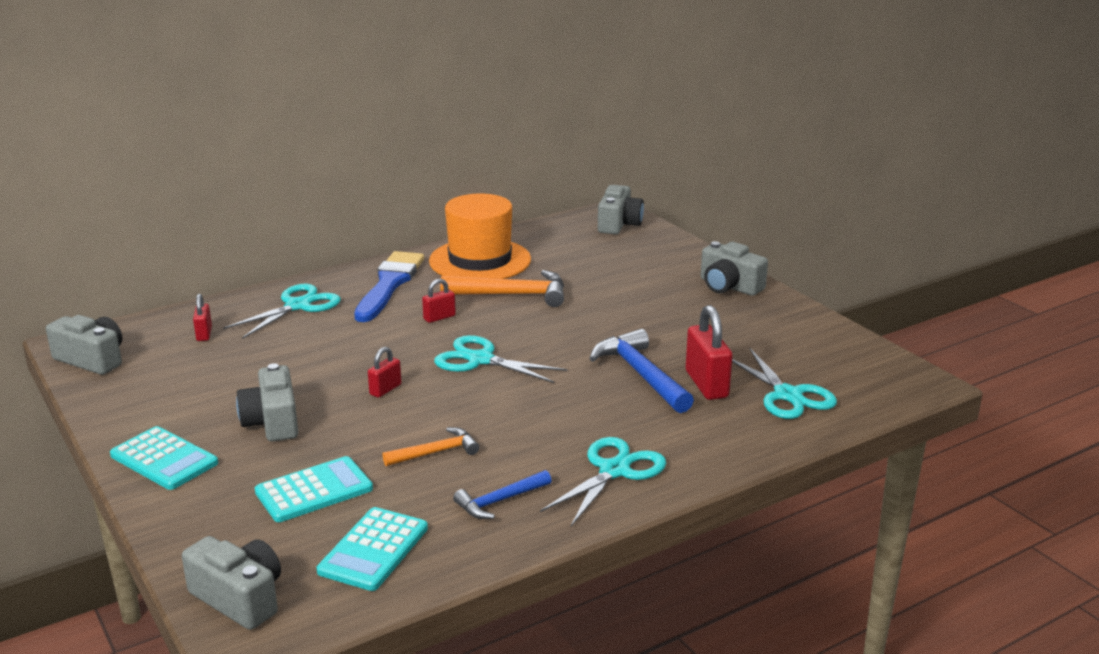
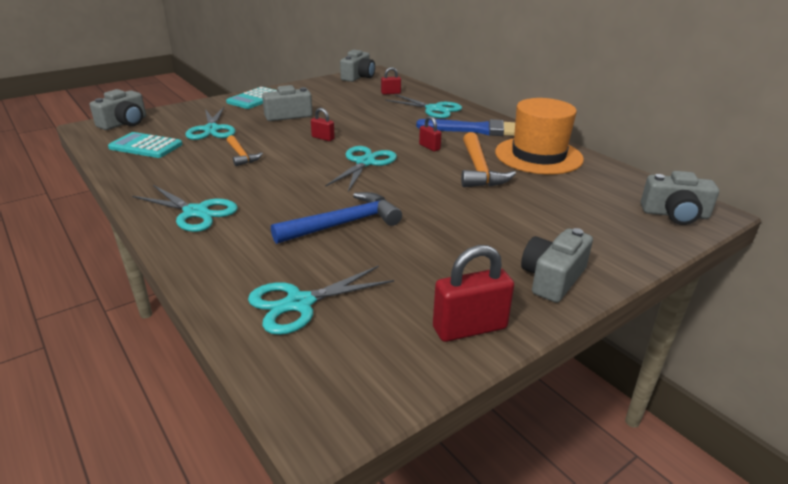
camera: 85 degrees right, 5 degrees up
turquoise calculator [255,456,373,522] -> turquoise scissors [185,107,236,140]
blue hammer [453,470,551,519] -> none
red padlock [686,305,733,400] -> red padlock moved to [433,245,514,342]

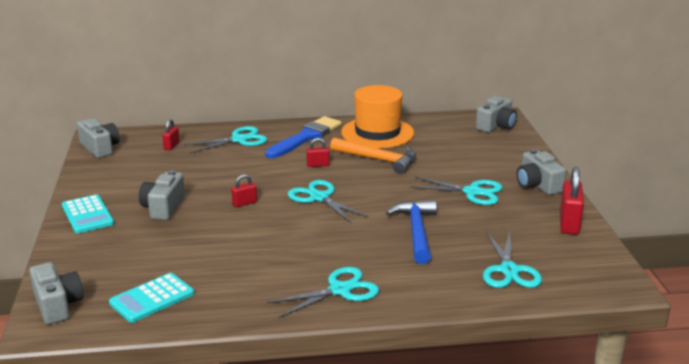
camera: 60 degrees left, 5 degrees down
turquoise scissors [185,107,236,140] -> turquoise scissors moved to [410,176,503,205]
orange hammer [227,135,263,166] -> none

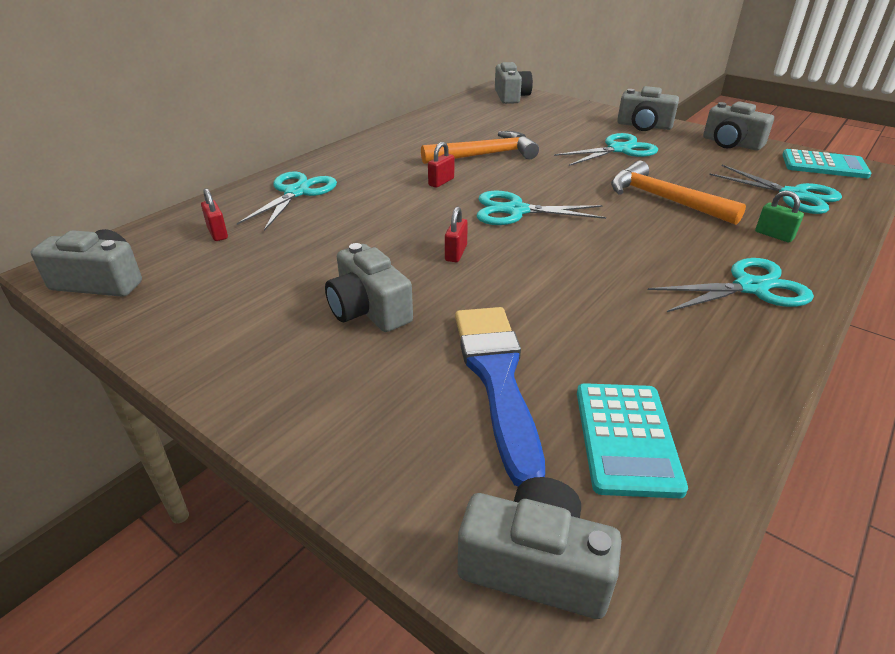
camera: 45 degrees left, 10 degrees up
turquoise calculator [62,194,114,233] -> turquoise calculator moved to [782,149,872,178]
blue brush [265,116,342,158] -> blue brush moved to [455,307,545,487]
turquoise scissors [267,267,379,318] -> turquoise scissors turned 60 degrees clockwise [648,258,814,312]
orange hat [341,85,414,148] -> none
blue hammer [386,200,437,264] -> orange hammer [611,161,746,225]
red padlock [560,167,584,235] -> grey camera [703,101,774,150]
none -> green padlock [755,190,804,242]

